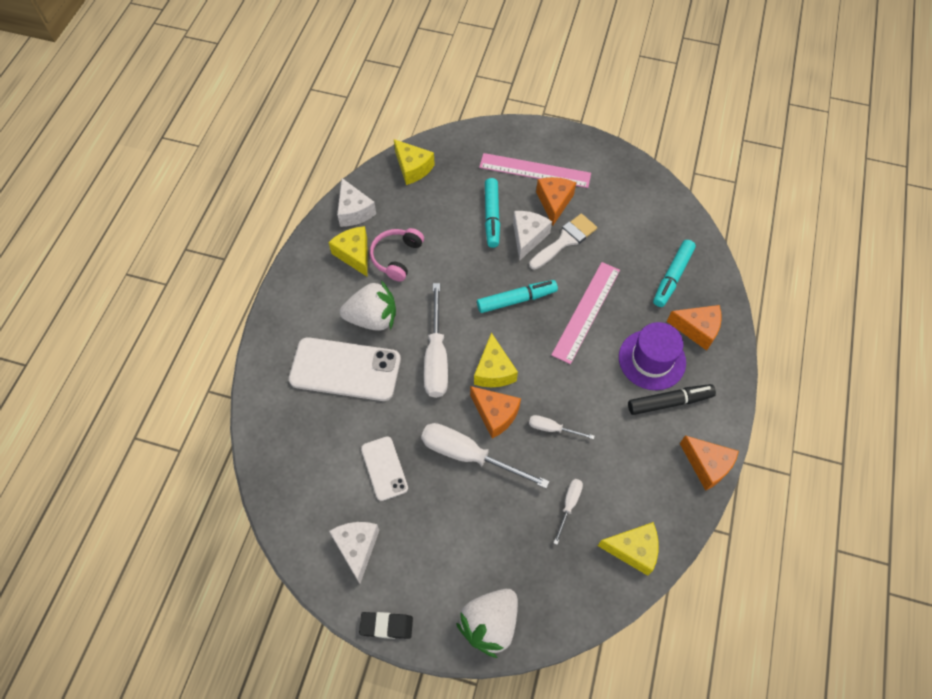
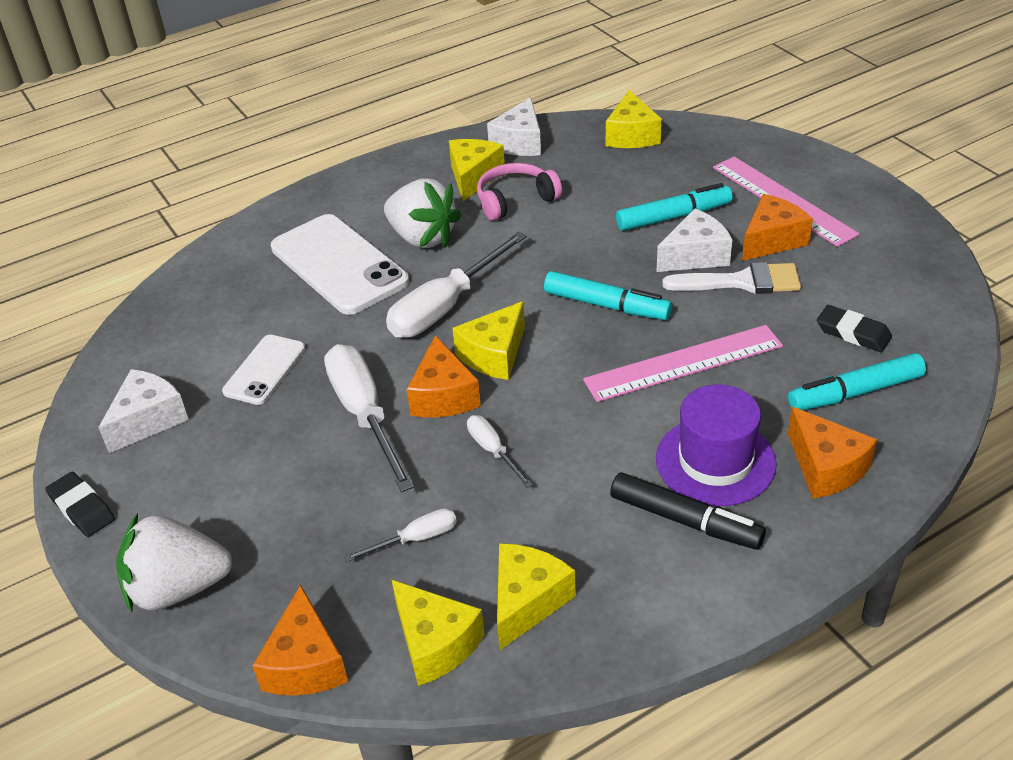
camera: 45 degrees right, 20 degrees down
turquoise marker [485,178,500,248] -> turquoise marker turned 150 degrees counterclockwise [616,183,732,231]
orange cheese [680,436,739,491] -> orange cheese moved to [252,585,348,696]
none -> yellow cheese [497,543,576,650]
none -> black eraser [817,305,892,352]

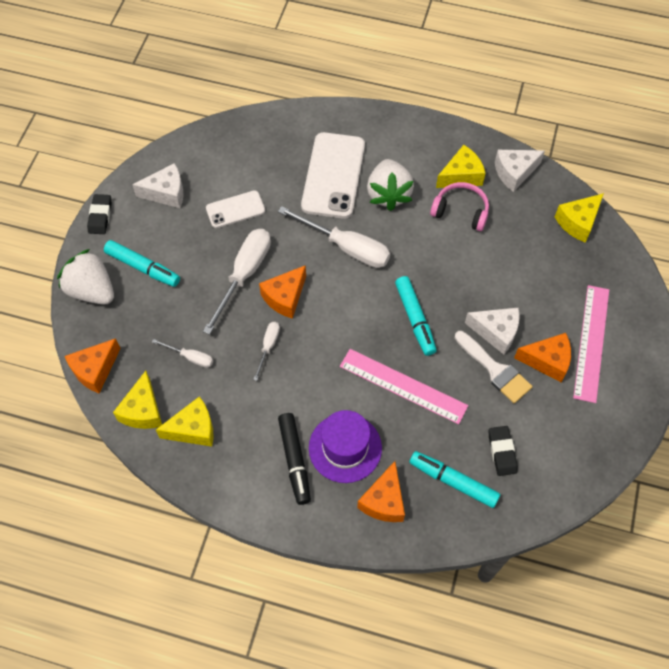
camera: 45 degrees right, 20 degrees up
white screwdriver [386,232,527,338] -> white screwdriver turned 150 degrees counterclockwise [278,206,390,268]
yellow cheese [452,301,525,380] -> none
turquoise marker [616,183,732,231] -> turquoise marker moved to [104,240,180,287]

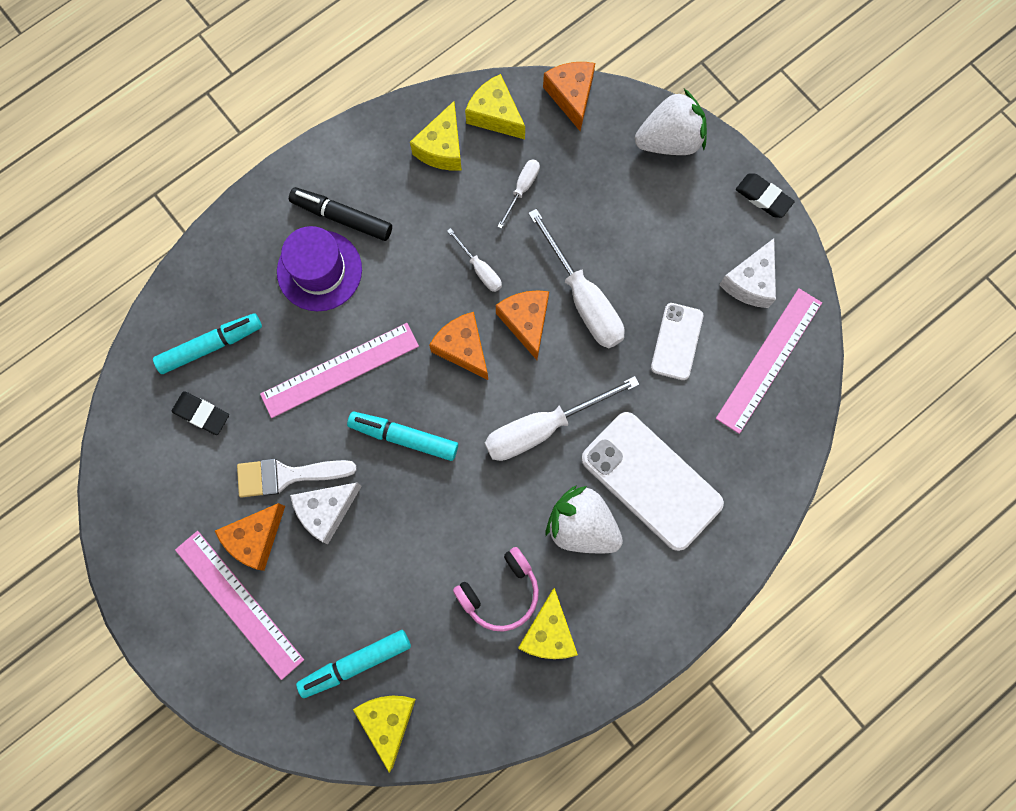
camera: 125 degrees right, 15 degrees up
turquoise marker [104,240,180,287] -> turquoise marker moved to [296,630,411,698]
white screwdriver [152,339,213,368] -> white screwdriver turned 150 degrees clockwise [497,159,540,229]
orange cheese [357,461,405,522] -> orange cheese moved to [429,312,488,380]
white cheese [495,150,545,192] -> none
none -> pink ruler [716,288,822,434]

